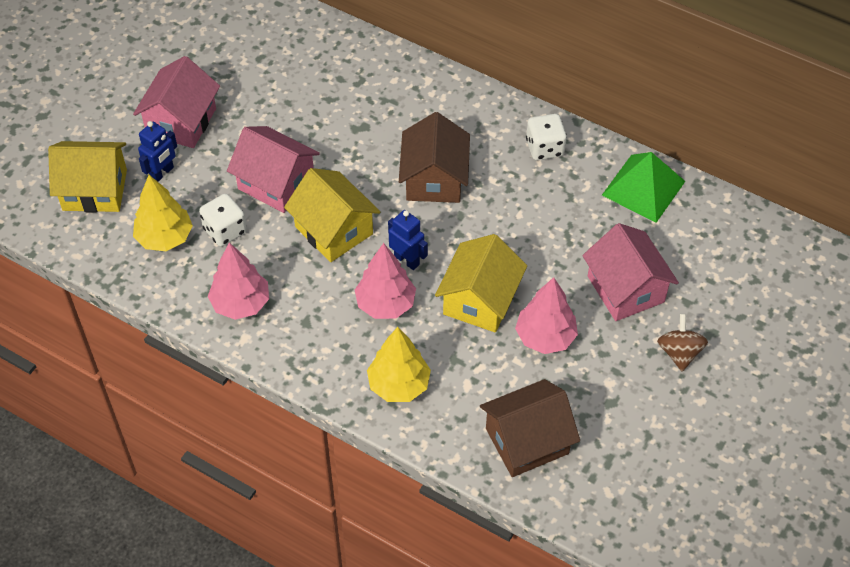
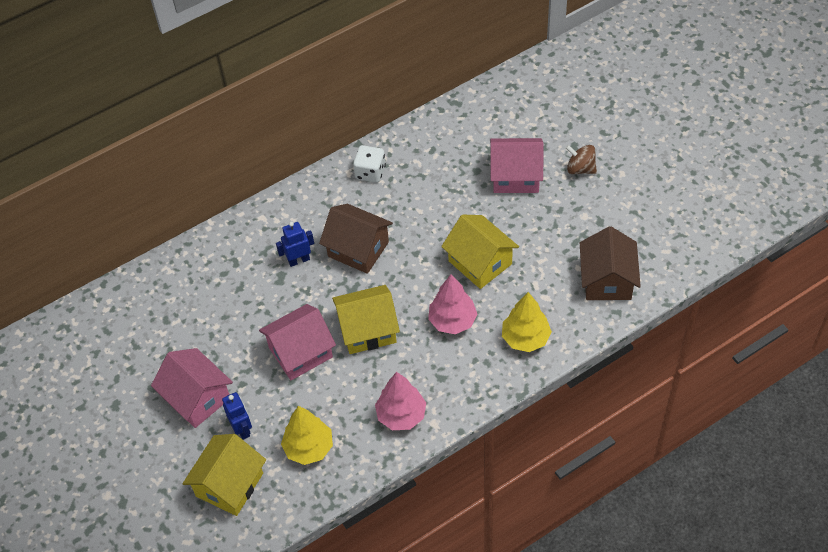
camera: 60 degrees left, 0 degrees up
white dice [199,194,247,246] -> none
blue robot [388,210,428,270] -> blue robot moved to [276,222,314,267]
pink tree [515,277,578,354] -> none
green pyramid [602,152,685,223] -> none

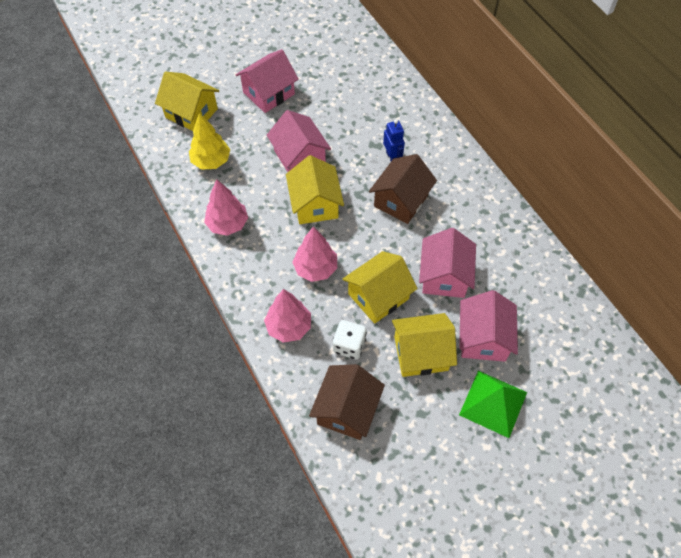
camera: 90 degrees right, 5 degrees up
blue robot [222,392,252,440] -> none
white dice [353,145,386,182] -> white dice moved to [333,320,367,359]
yellow tree [502,292,552,352] -> pink tree [264,289,311,343]
brown spinning top [565,145,597,174] -> green pyramid [459,371,527,438]
brown house [580,226,641,300] -> brown house turned 75 degrees counterclockwise [309,364,385,440]
none -> yellow house [392,313,457,377]
none -> pink house [419,228,476,298]

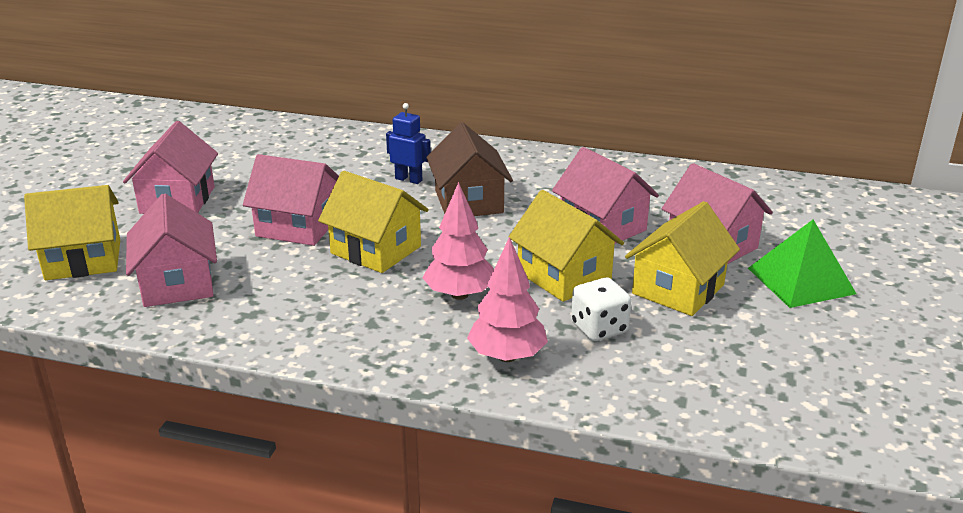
camera: 45 degrees left, 30 degrees down
yellow tree [189,113,230,170] -> pink house [126,193,217,307]
pink tree [204,179,248,236] -> none
brown house [309,364,385,440] -> none
yellow house [343,251,418,324] -> yellow house turned 45 degrees counterclockwise [508,190,624,302]

